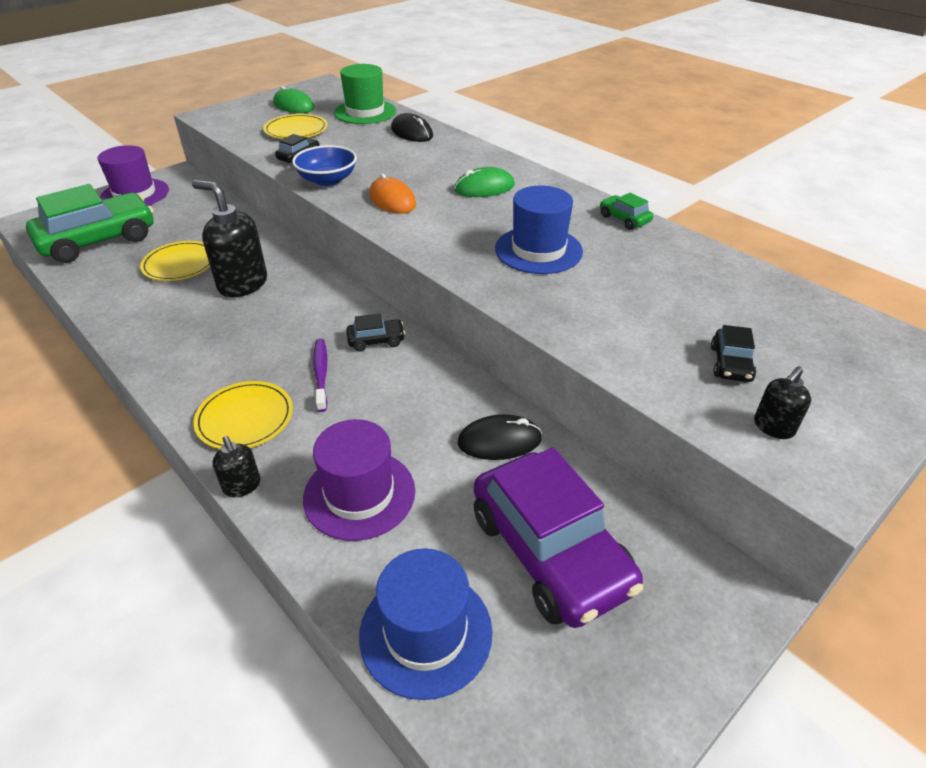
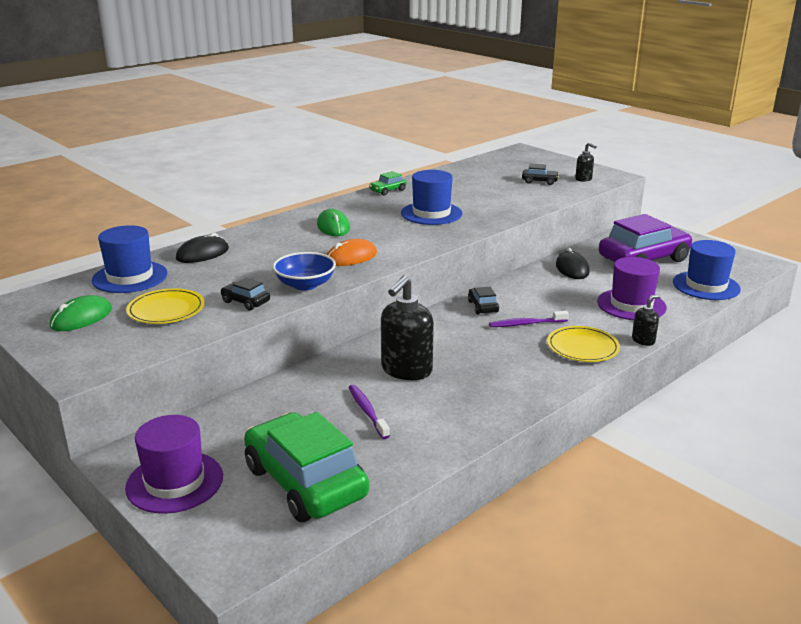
camera: 90 degrees left, 15 degrees down
yellow plate [140,241,210,281] -> purple toothbrush [348,385,390,439]
green hat [334,64,396,124] -> blue hat [92,225,168,293]

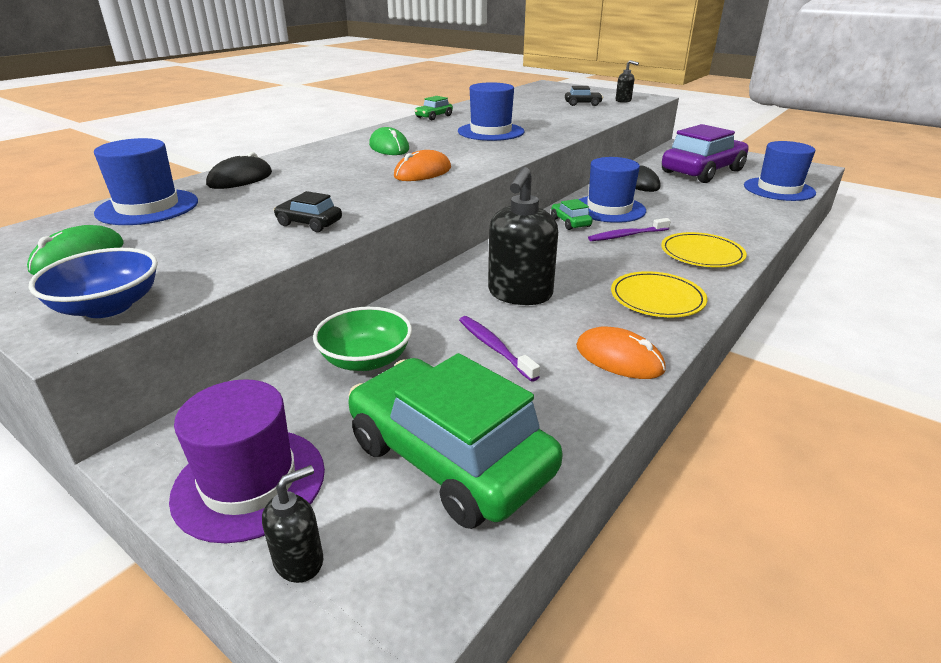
camera: 10 degrees left, 5 degrees up
yellow plate [126,289,204,324] -> yellow plate moved to [611,271,707,317]
blue bowl [273,252,336,291] -> blue bowl moved to [29,248,158,318]
black car [468,287,499,314] -> green car [551,199,592,230]
purple hat [597,257,667,320] -> none
black soap dispenser [632,294,661,346] -> black soap dispenser moved to [262,465,323,583]
none -> green bowl [313,306,412,371]
none -> orange mouse [576,327,666,379]
none -> blue hat [579,157,646,223]

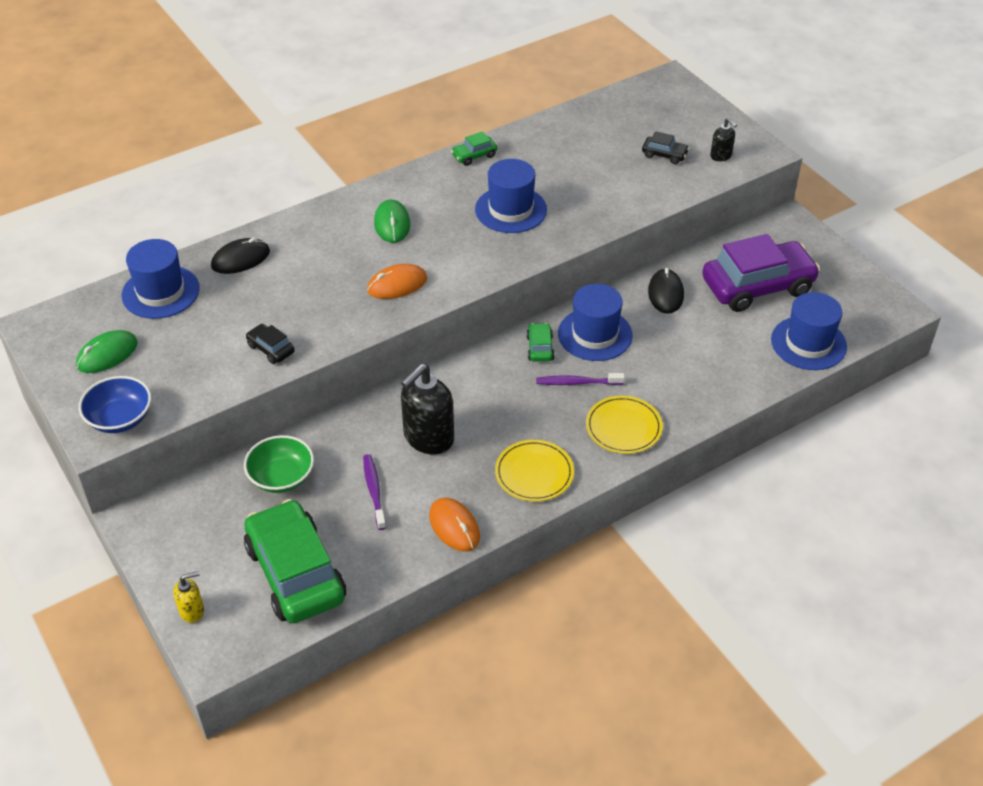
camera: 20 degrees right, 15 degrees up
purple hat [169,379,325,543] -> none
black soap dispenser [262,465,323,583] -> yellow soap dispenser [173,571,204,623]

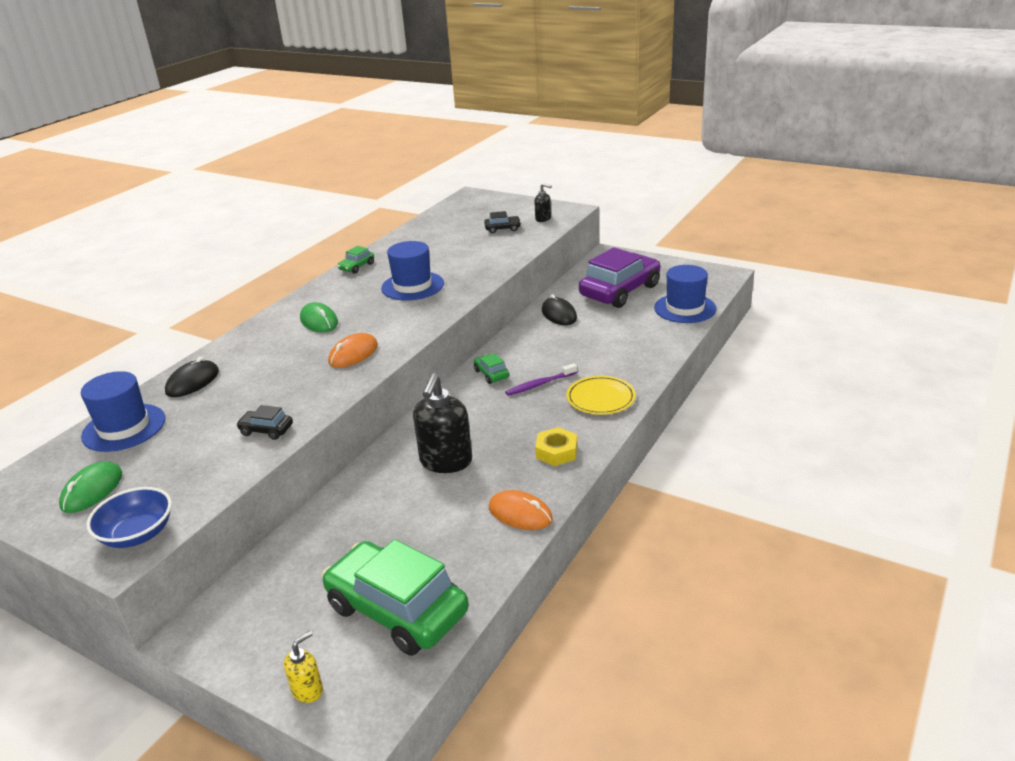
camera: 25 degrees left, 15 degrees down
green bowl [244,435,314,493] -> none
purple toothbrush [363,454,386,530] -> none
yellow plate [495,440,574,502] -> yellow nut [535,427,577,466]
blue hat [558,284,633,361] -> none

